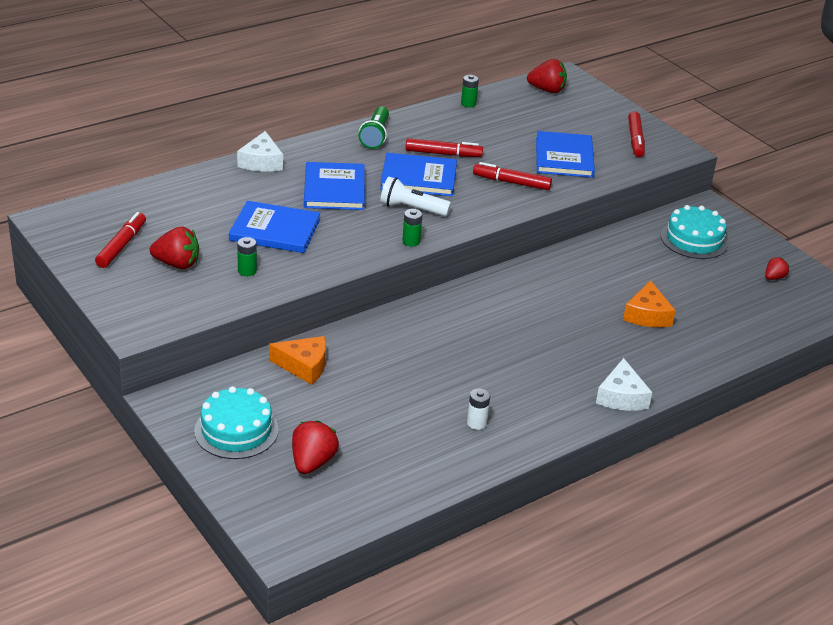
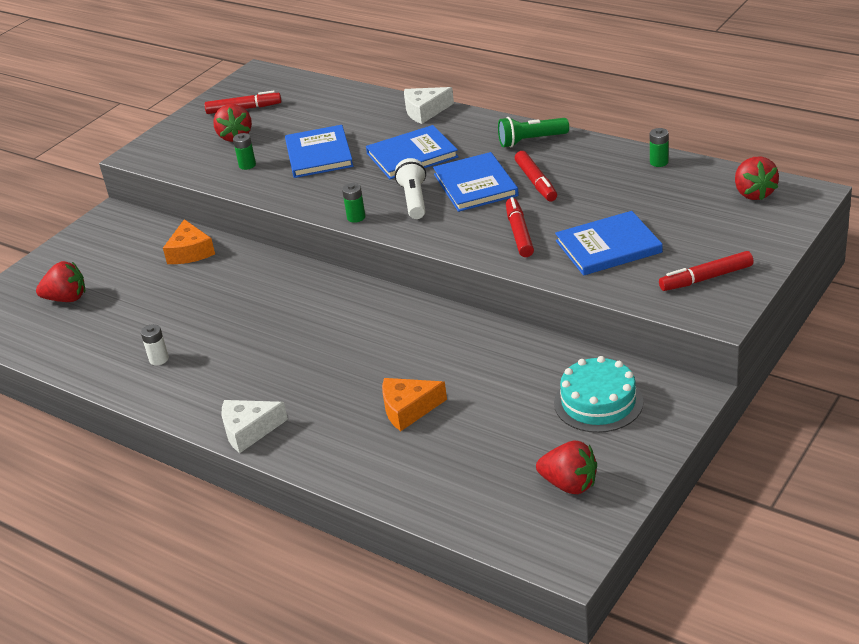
camera: 75 degrees right, 0 degrees up
turquoise cake [194,386,279,459] -> none
red strawberry [765,257,789,280] -> red strawberry [536,441,597,494], size x1.72

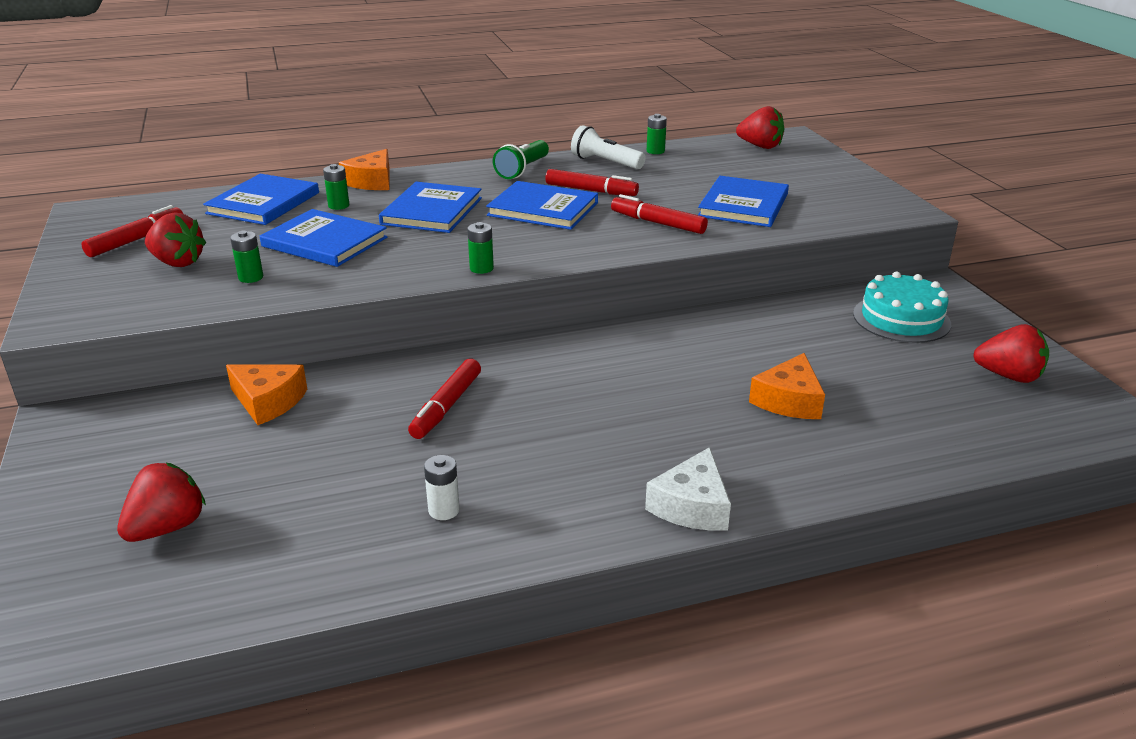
camera: 55 degrees left, 5 degrees down
white flashlight [395,158,426,219] -> white flashlight moved to [571,125,646,169]
white cheese [404,87,454,124] -> orange cheese [339,149,390,190]
red strawberry [536,441,597,494] -> red strawberry turned 45 degrees clockwise [973,324,1049,383]
red marker [659,251,753,291] -> red marker moved to [408,359,481,439]
none -> blue book [203,174,319,225]
none -> green battery [323,164,349,210]

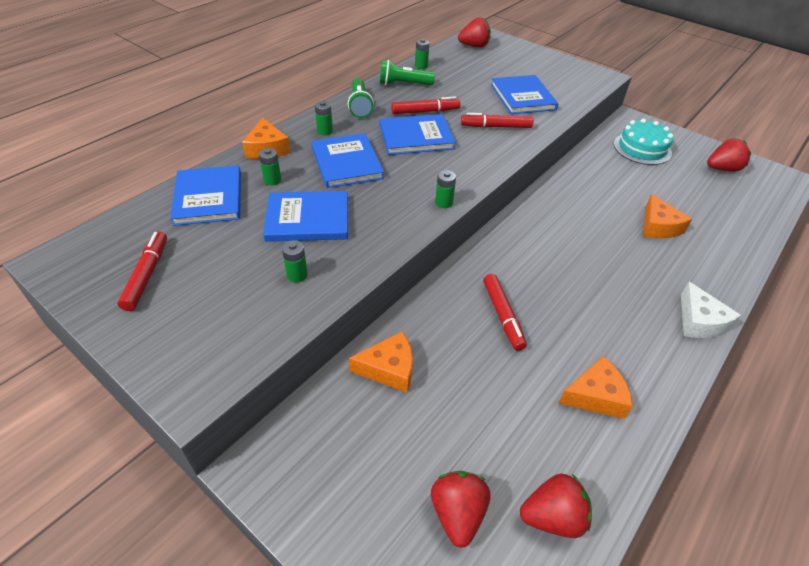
camera: 35 degrees left, 15 degrees up
red strawberry [145,212,206,267] -> red strawberry moved to [520,474,592,538]
white battery [424,455,460,520] -> orange cheese [558,356,633,419]
white flashlight [571,125,646,169] -> green flashlight [380,60,435,85]
none -> green battery [315,101,333,135]

